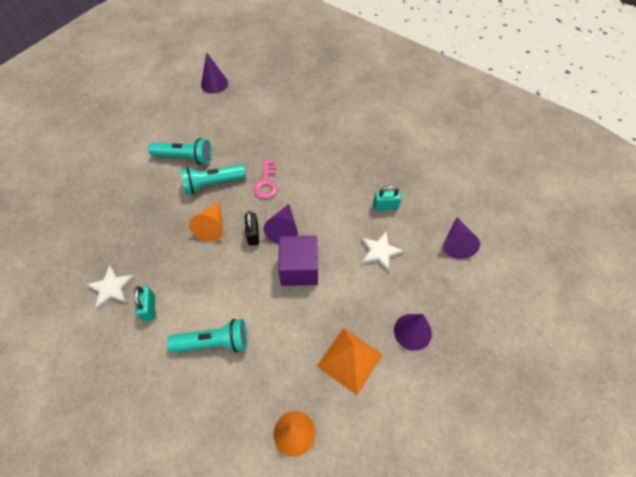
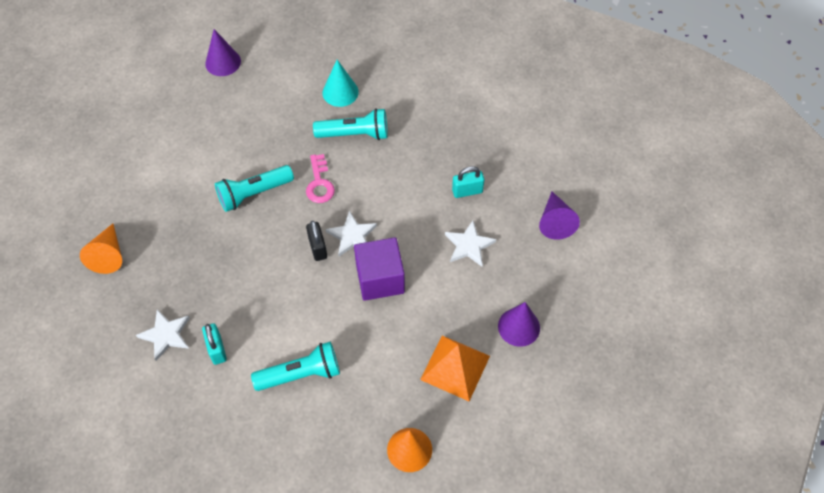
camera: 10 degrees left, 0 degrees up
turquoise flashlight [148,138,212,165] -> turquoise flashlight moved to [313,108,388,140]
orange cone [189,202,223,242] -> orange cone moved to [80,224,122,274]
purple cone [264,204,298,244] -> white star [326,211,377,256]
none -> turquoise cone [323,60,359,107]

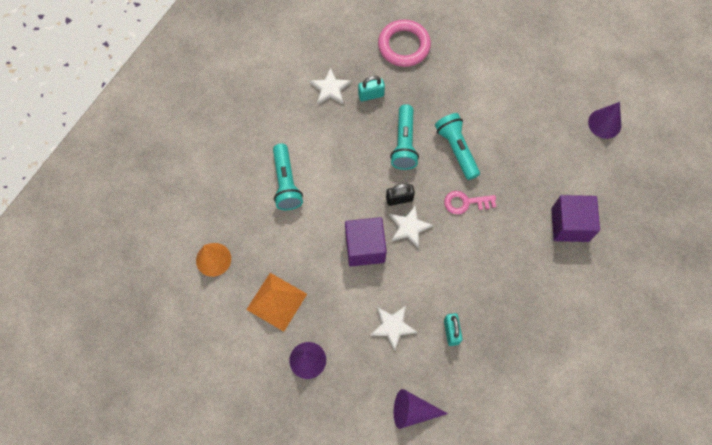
camera: 95 degrees right, 10 degrees up
orange cone [80,224,122,274] -> pink ring [378,20,431,67]
turquoise padlock [202,323,227,365] -> turquoise padlock moved to [358,76,385,101]
turquoise flashlight [313,108,388,140] -> turquoise flashlight moved to [390,104,419,170]
turquoise cone [323,60,359,107] -> purple cube [551,195,600,242]

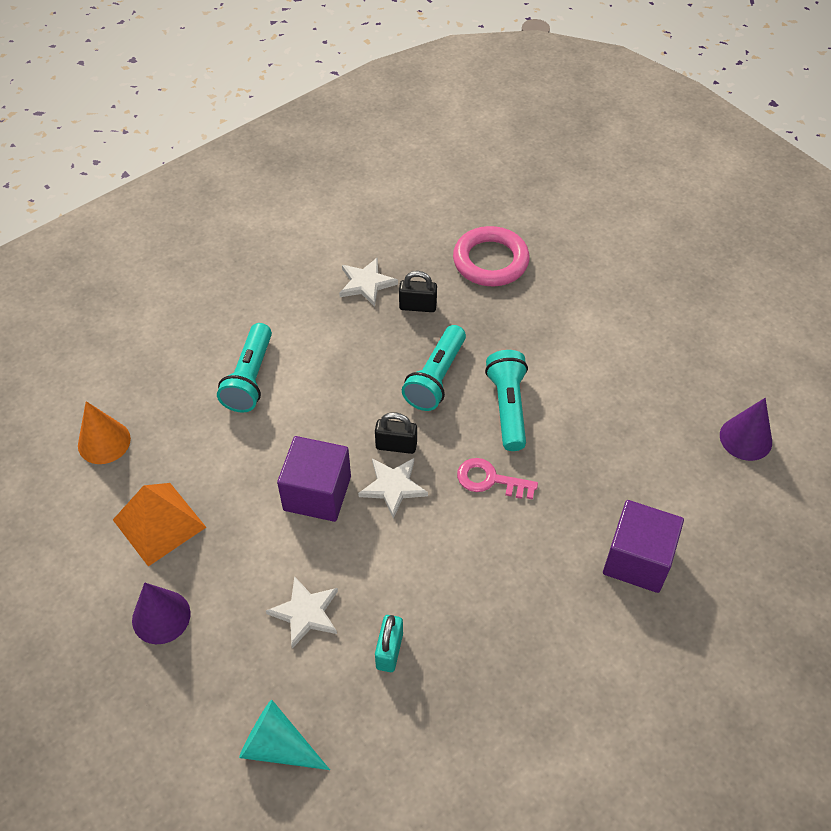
camera: 20 degrees right, 15 degrees down
turquoise padlock [358,76,385,101] -> black padlock [399,271,437,312]
purple cone [394,389,448,429] -> turquoise cone [239,699,330,770]

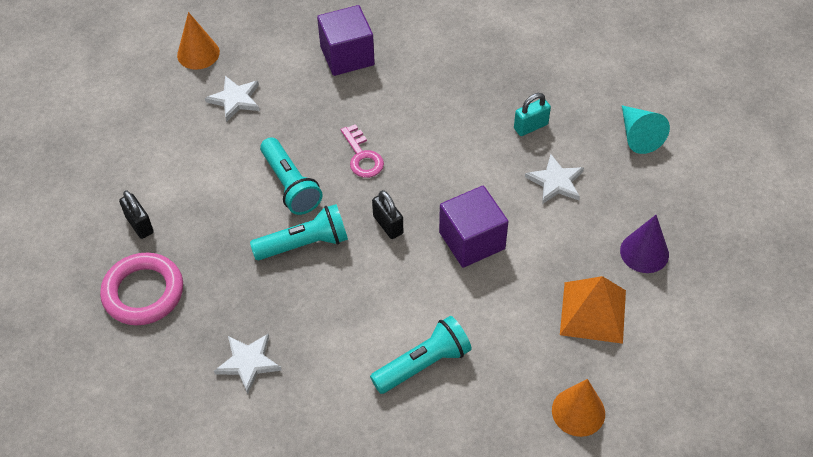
camera: 130 degrees left, 0 degrees up
white star [358,458,428,519] -> white star moved to [205,76,260,122]
black padlock [399,271,437,312] -> black padlock moved to [119,190,154,239]
turquoise flashlight [485,350,528,451] -> turquoise flashlight turned 75 degrees counterclockwise [260,137,323,215]
purple cone [720,398,772,461] -> orange cone [177,12,220,70]

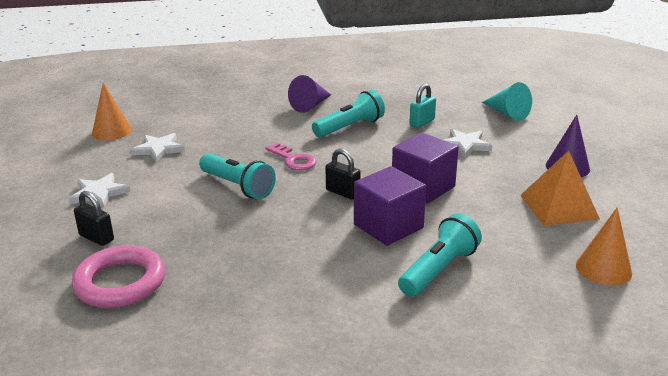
camera: 20 degrees left, 25 degrees down
white star [214,333,282,394] -> white star moved to [69,173,131,208]
turquoise flashlight [250,204,348,260] -> turquoise flashlight moved to [312,90,385,137]
purple cube [317,5,375,76] -> purple cube moved to [354,166,426,246]
none -> purple cone [288,75,331,113]

